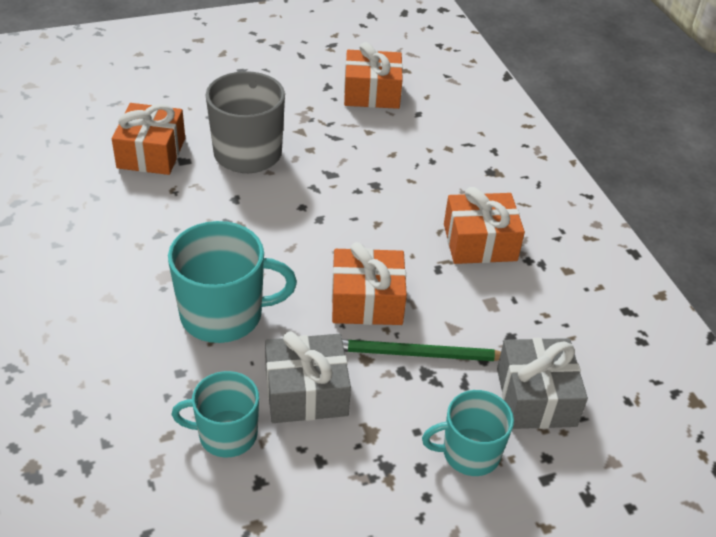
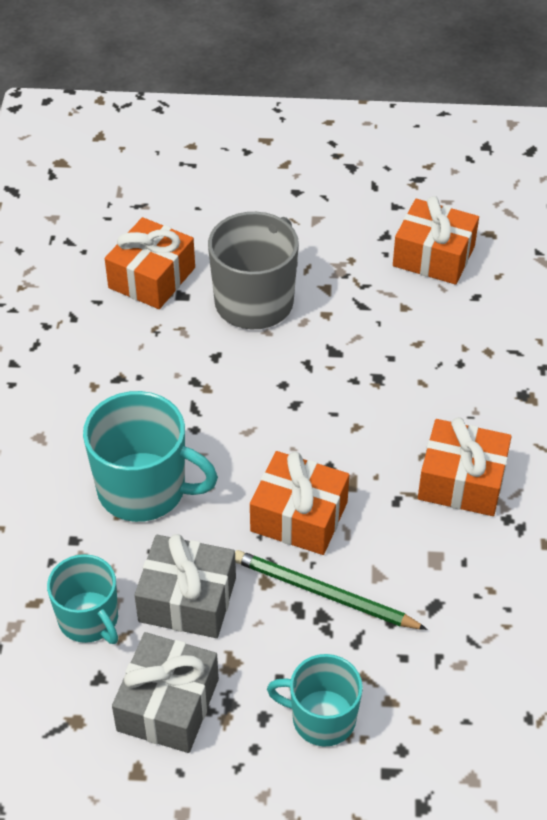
camera: 25 degrees right, 5 degrees up
turquoise mug [171,371,259,458] -> turquoise mug turned 150 degrees counterclockwise [47,554,118,644]
grey gift [497,338,588,429] -> grey gift moved to [112,632,219,753]

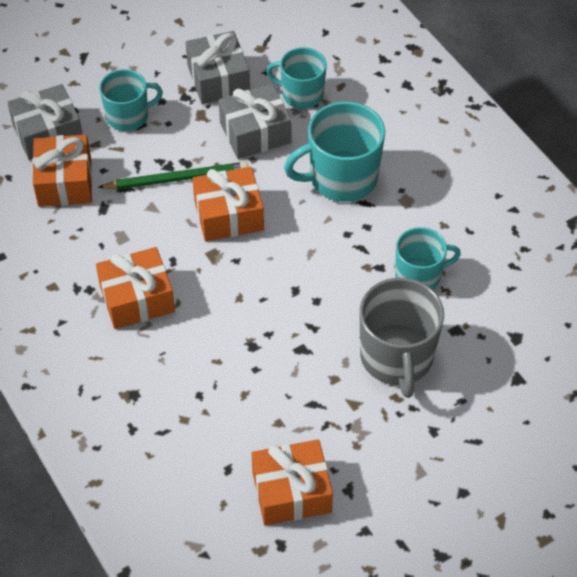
camera: 145 degrees right, 5 degrees up
orange gift [105,217,195,309] -> orange gift moved to [32,134,92,207]
none -> grey gift [7,84,83,161]
none -> turquoise mug [395,227,461,290]

